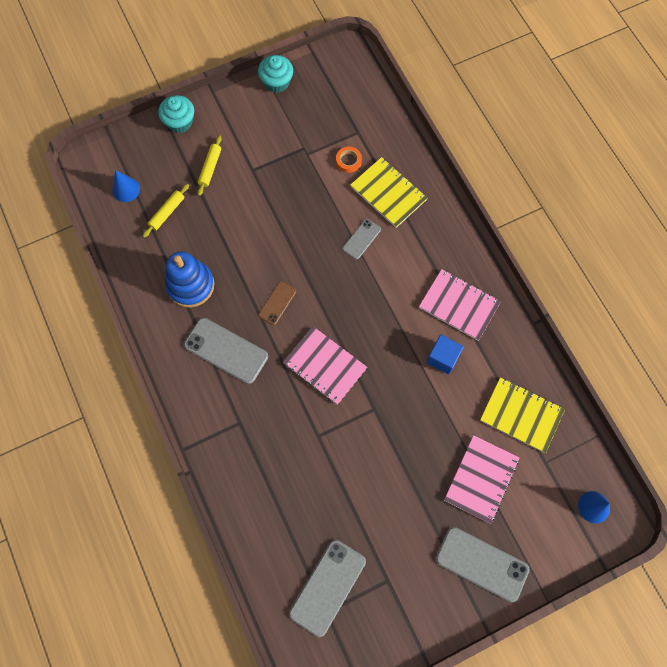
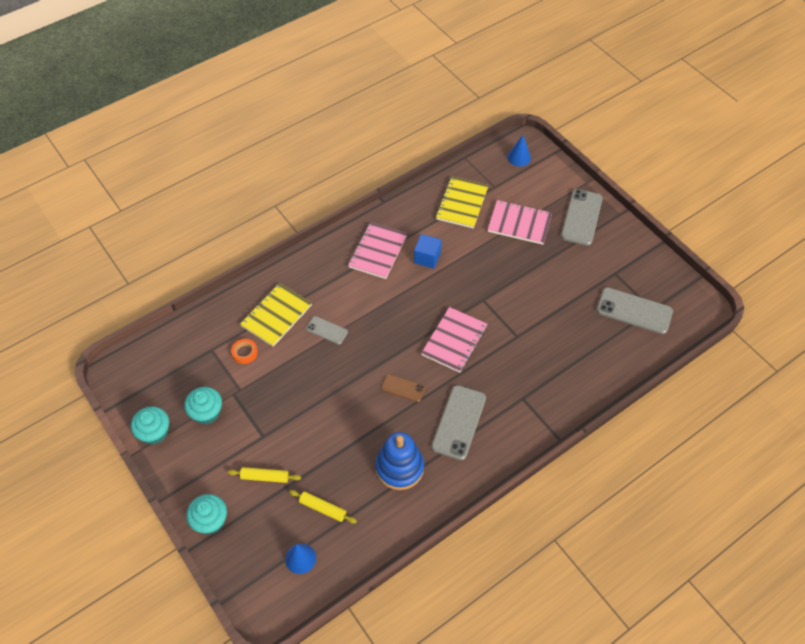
camera: 100 degrees left, 15 degrees down
none -> turquoise cupcake [184,387,222,424]

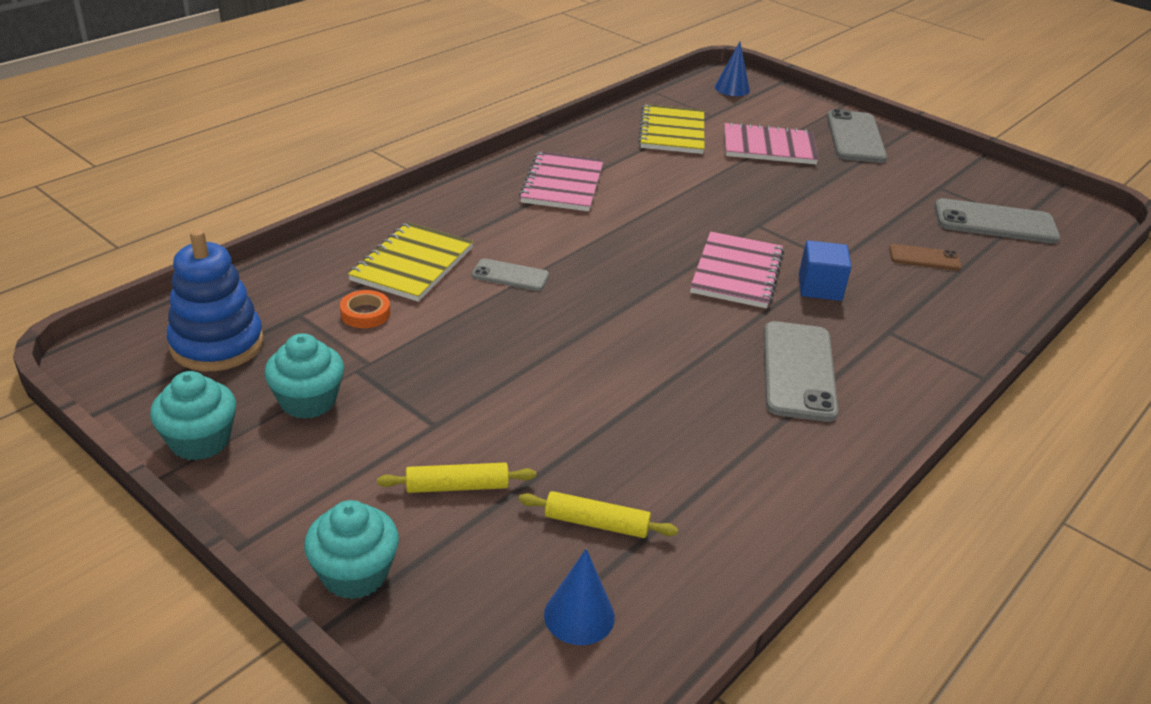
camera: 15 degrees left, 20 degrees down
blue stacking toy [376,432,424,490] -> blue stacking toy moved to [167,229,264,371]
brown phone [381,374,425,402] -> brown phone moved to [889,244,962,271]
blue cube [414,234,442,269] -> blue cube moved to [799,240,851,301]

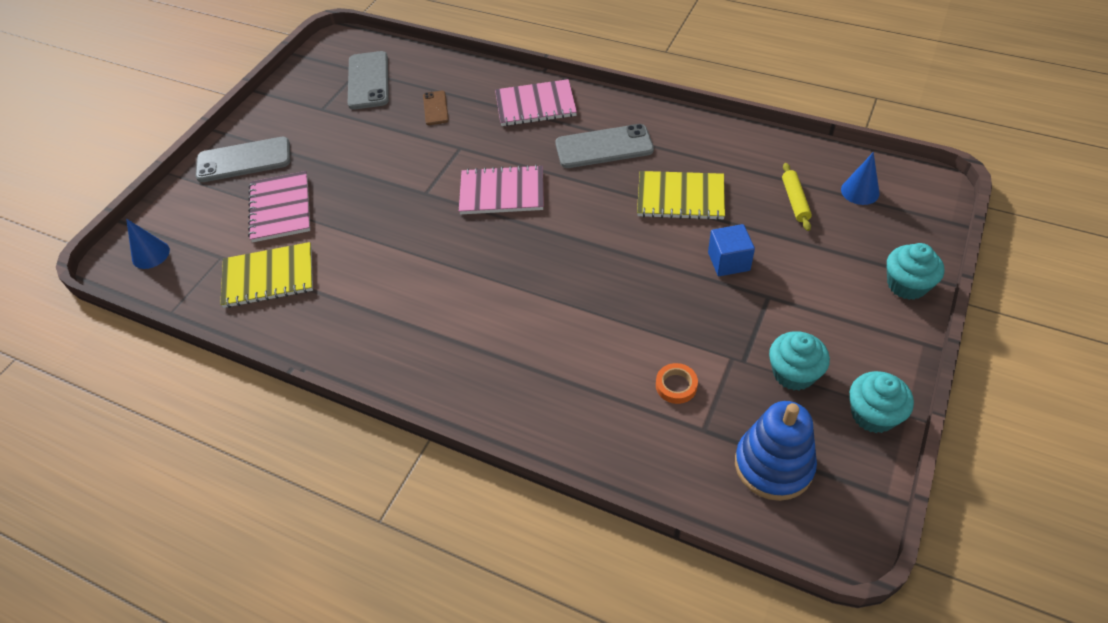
camera: 100 degrees left, 15 degrees up
yellow notebook [348,222,473,301] -> yellow notebook moved to [637,171,725,220]
yellow rolling pin [377,463,536,493] -> none
grey phone [472,258,549,291] -> none
pink notebook [519,151,604,211] -> pink notebook moved to [495,79,577,126]
blue cube [799,240,851,301] -> blue cube moved to [708,224,755,276]

